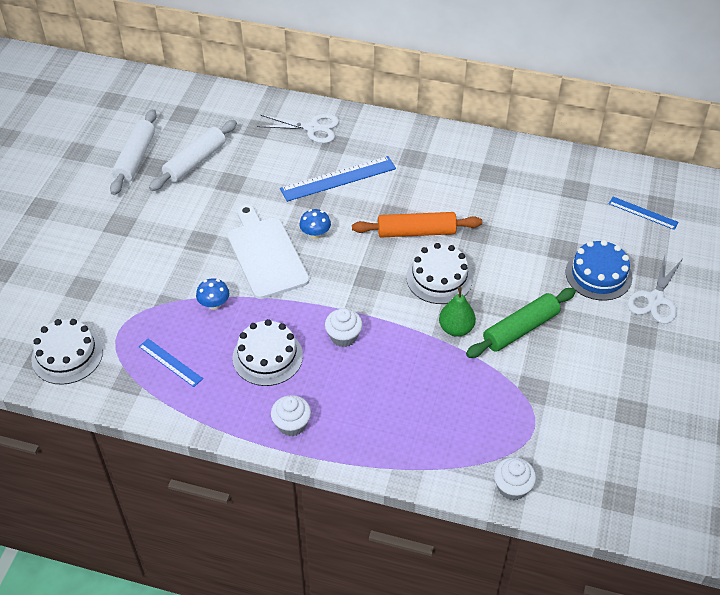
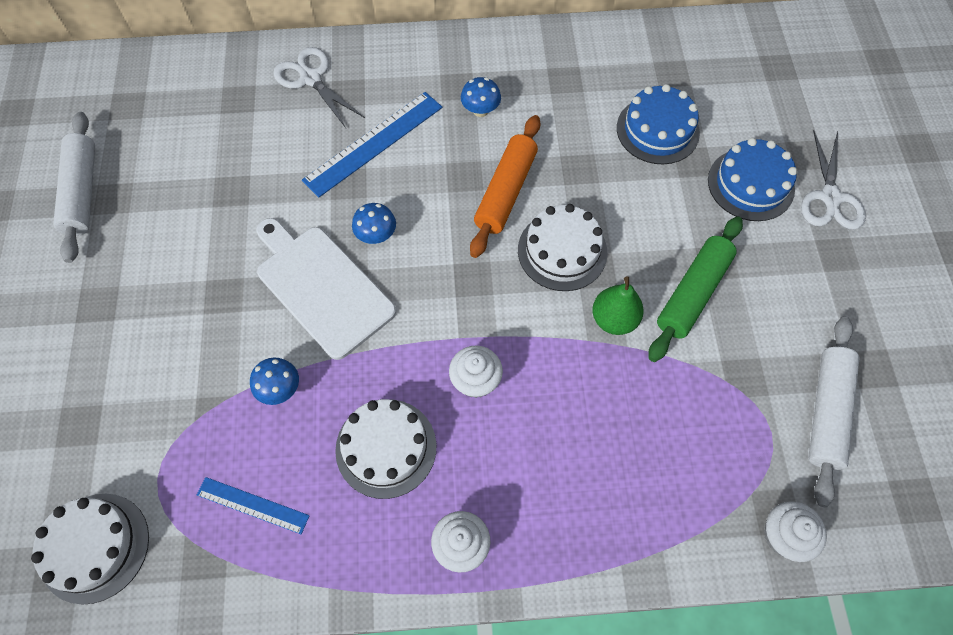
camera: 20 degrees left, 15 degrees up
white rolling pin [149,120,237,191] -> white rolling pin moved to [809,316,860,507]
white scissors [257,114,339,143] -> white scissors turned 120 degrees counterclockwise [273,47,365,128]
orange rolling pin [352,212,482,237] -> orange rolling pin turned 45 degrees counterclockwise [470,115,540,258]
blue ruler [608,197,679,230] -> none
none -> blue mushroom [461,77,501,117]
none -> blue cake [617,84,700,164]

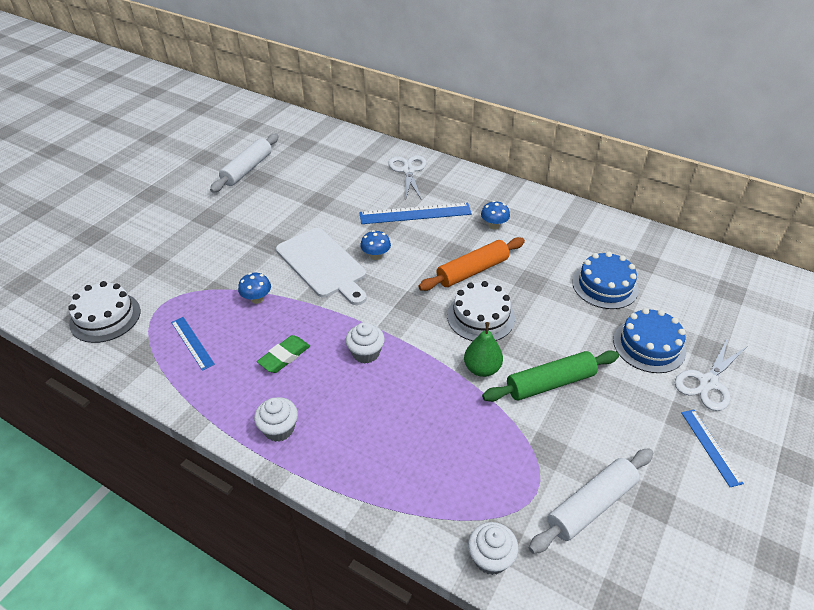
camera: 35 degrees right, 20 degrees down
white cutting board [256,218,396,360] -> white cutting board turned 150 degrees clockwise [276,228,366,305]
white cake [335,399,436,499] -> green eraser [257,335,310,373]
none -> blue ruler [681,409,744,487]

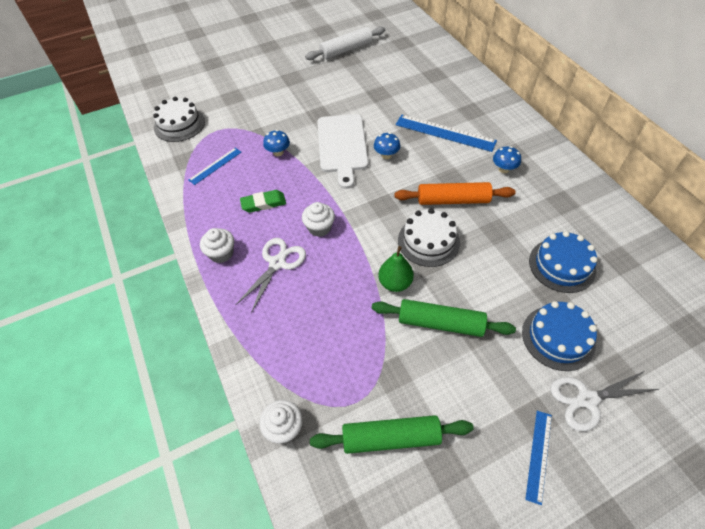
camera: 35 degrees right, 10 degrees up
blue ruler [171,317,215,371] -> blue ruler turned 45 degrees clockwise [189,148,242,185]
white scissors [388,155,427,199] -> white scissors moved to [236,238,306,313]
white rolling pin [529,448,653,554] -> green rolling pin [310,415,473,454]

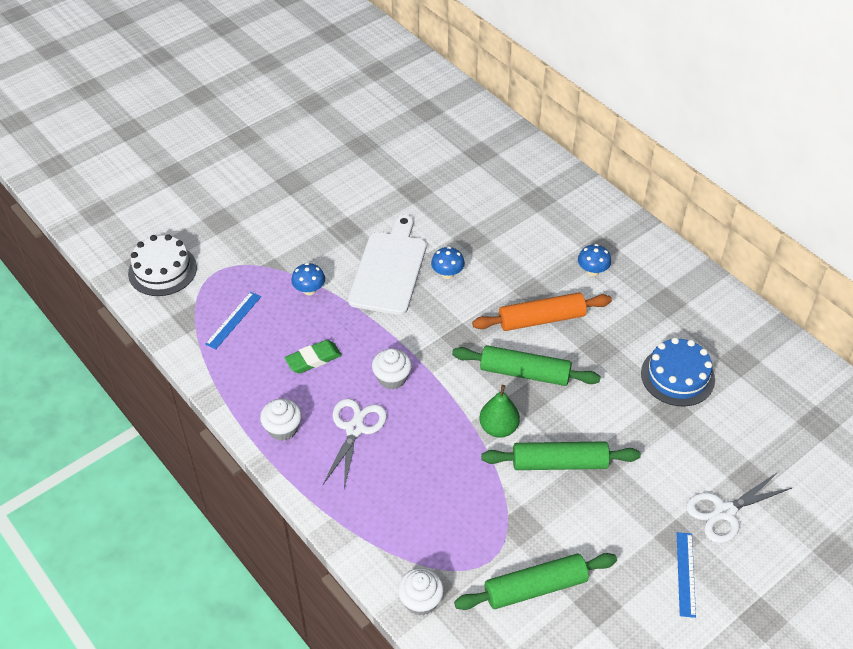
camera: 15 degrees left, 5 degrees down
white rolling pin [305,26,385,60] -> none
white cutting board [318,114,368,189] -> white cutting board turned 150 degrees counterclockwise [348,215,426,315]
blue ruler [395,115,497,152] -> none
white cake [398,208,460,267] -> green rolling pin [452,345,601,386]
blue cake [522,301,597,371] -> none

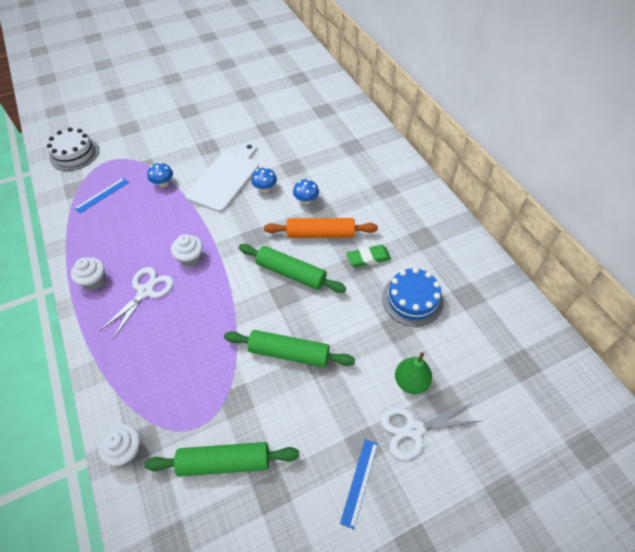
camera: 15 degrees right, 5 degrees up
green eraser [285,340,342,373] -> green eraser moved to [346,245,391,267]
green pear [479,385,520,438] -> green pear moved to [395,352,432,394]
blue mushroom [578,244,611,276] -> blue mushroom moved to [293,179,319,204]

